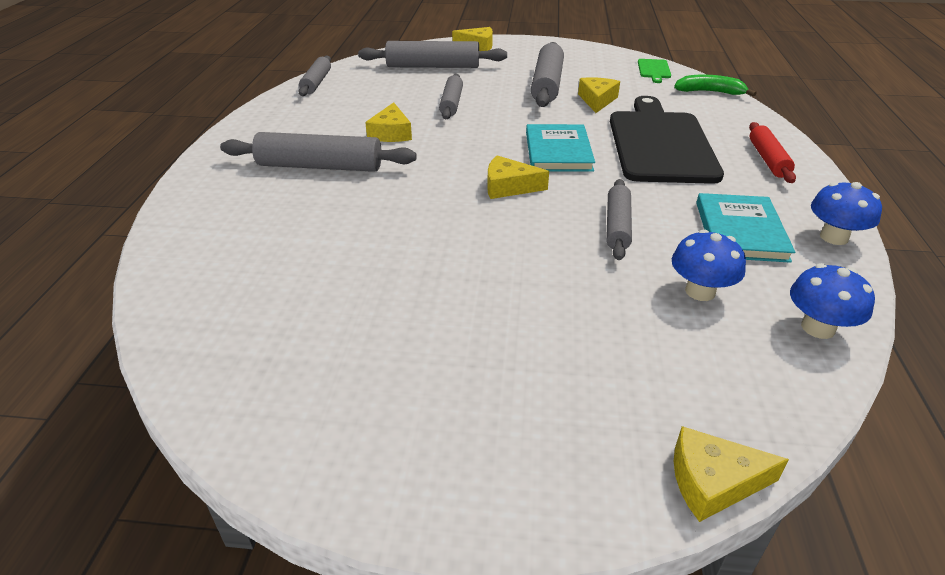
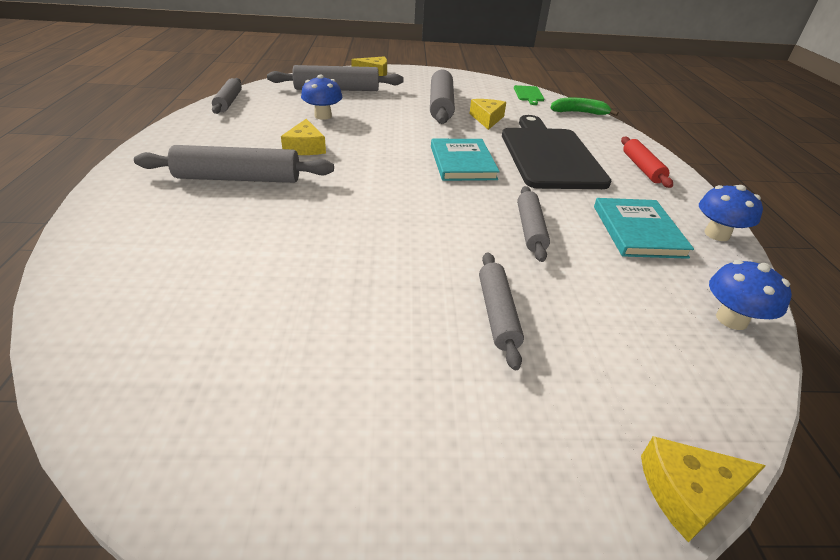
camera: 10 degrees left, 0 degrees up
grey rolling pin [439,74,463,119] -> grey rolling pin moved to [479,252,524,370]
yellow cheese [487,155,549,199] -> none
blue mushroom [672,229,746,301] -> blue mushroom moved to [301,75,343,120]

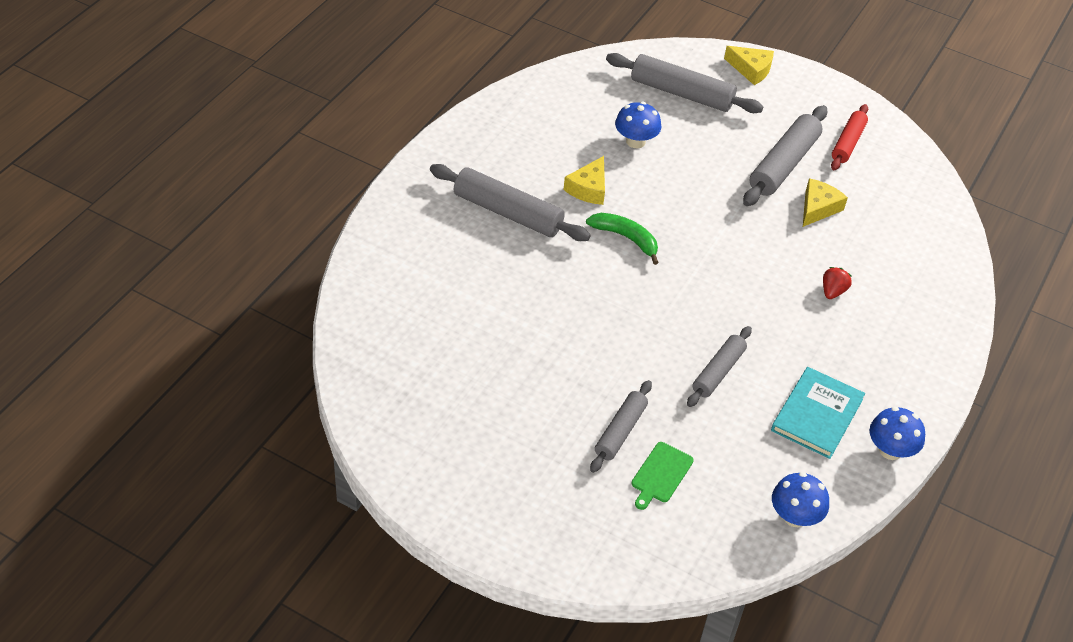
camera: 30 degrees right, 10 degrees up
grey rolling pin [212,78,242,114] -> none
turquoise book [431,139,500,181] -> none
black cutting board [502,115,611,189] -> red strawberry [823,267,852,299]
green cutting board [514,85,544,105] -> green cutting board moved to [631,442,694,510]
green banana [551,98,619,116] -> green banana moved to [586,213,659,265]
red rolling pin [621,137,673,188] -> red rolling pin moved to [831,104,868,170]
yellow cheese [641,436,766,543] -> none

